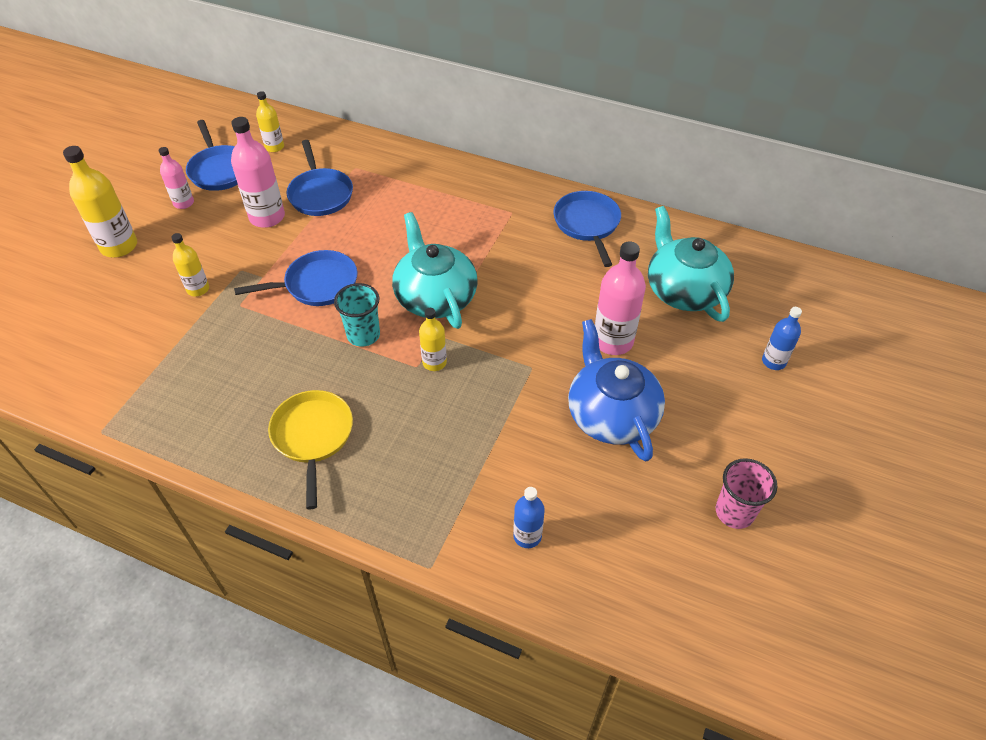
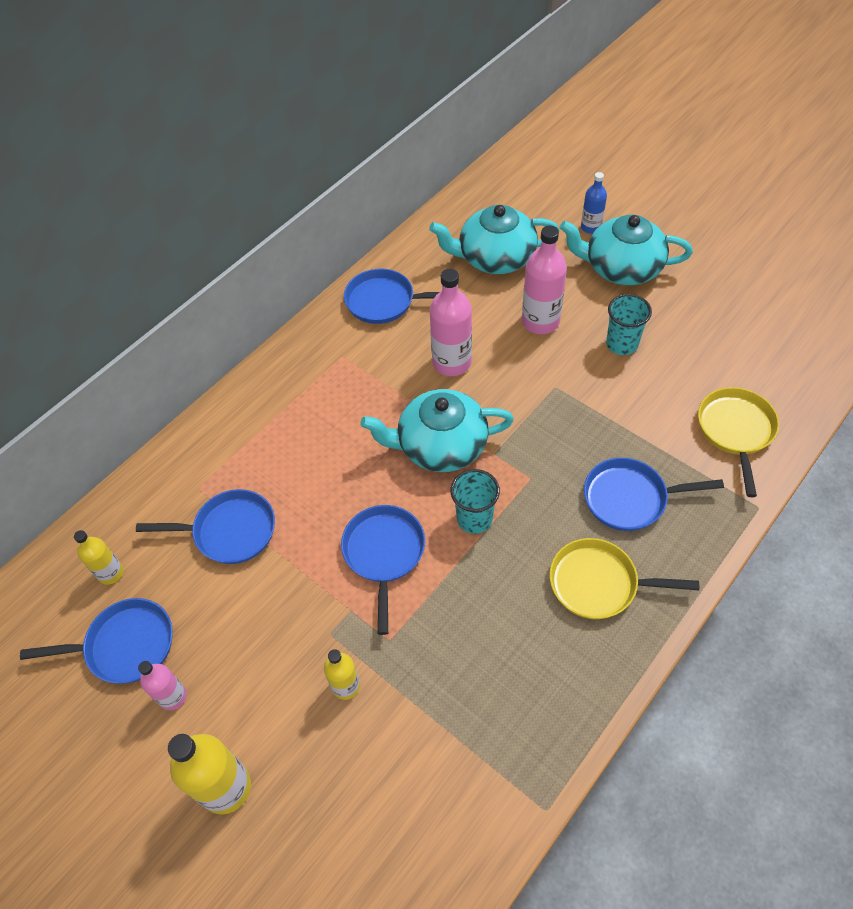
camera: 70 degrees left, 5 degrees up
pink bottle [231,117,285,228] -> pink bottle moved to [430,269,472,376]
yellow bottle [419,308,447,371] -> none
blue bottle [513,487,545,548] -> yellow pan [698,387,779,497]
blue teapot [568,319,665,461] -> turquoise cup [606,294,652,355]
pink cup [716,458,777,529] -> none
none -> turquoise teapot [560,215,693,285]
none -> blue pan [584,458,724,531]

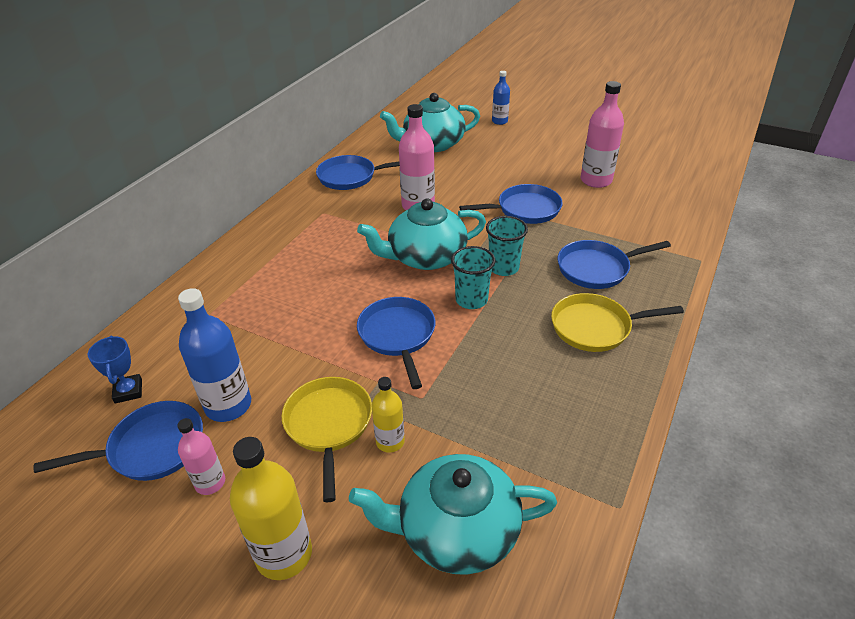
camera: 15 degrees left, 15 degrees down
yellow bottle [74,530,124,585] -> blue trophy [88,336,142,404]
blue pan [136,489,275,564] -> blue pan moved to [459,184,563,224]
pink bottle [522,225,567,334] -> pink bottle moved to [581,81,624,188]
turquoise teapot [560,215,693,285] -> turquoise teapot moved to [349,454,557,575]
turquoise cup [606,294,652,355] -> turquoise cup moved to [486,216,528,276]
yellow pan [698,387,779,497] -> yellow pan moved to [281,377,372,502]
none -> blue bottle [178,288,251,422]

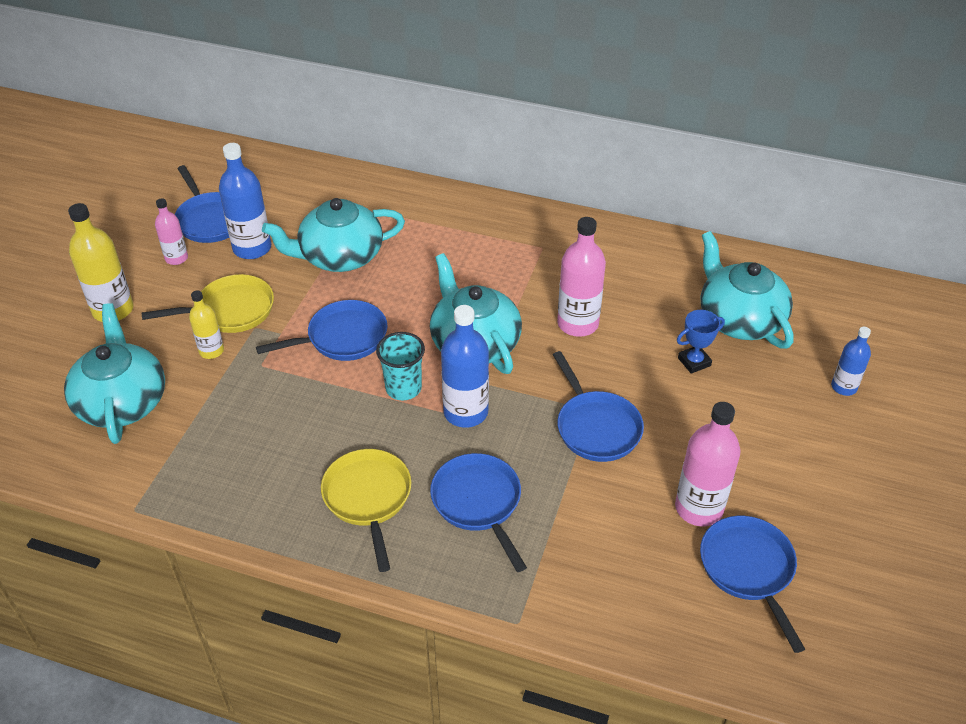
camera: 80 degrees right, 5 degrees up
blue trophy [88,336,142,404] -> blue trophy moved to [677,310,725,374]
blue pan [316,155,400,190] -> blue pan moved to [700,516,805,653]
turquoise cup [486,216,528,276] -> blue bottle [441,305,489,428]
none -> turquoise teapot [262,198,405,272]

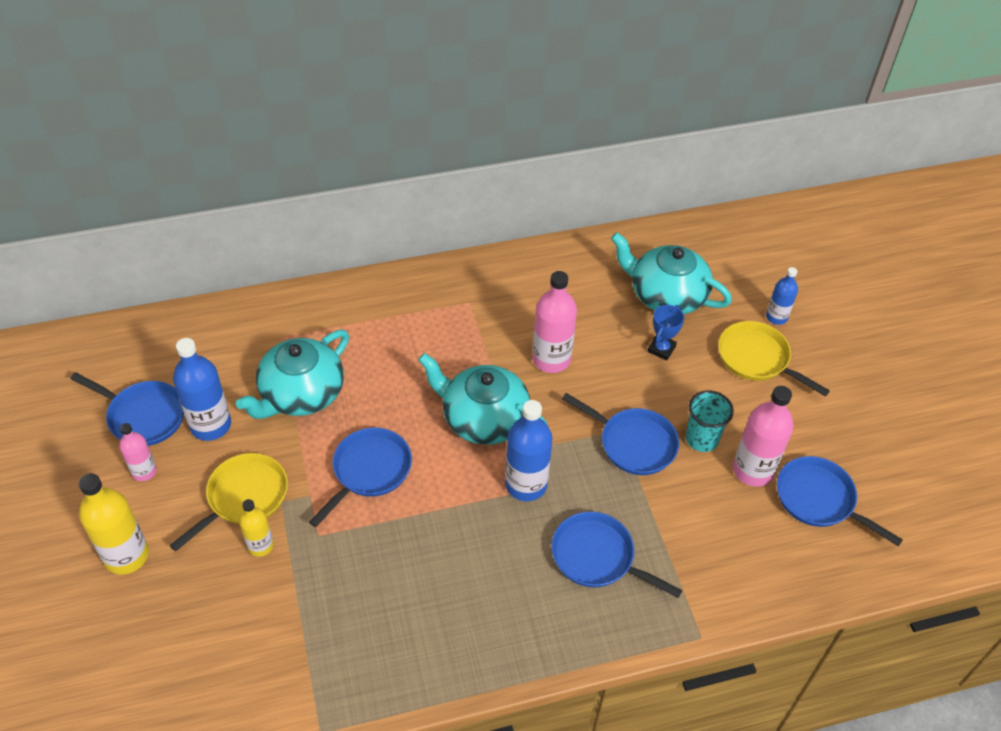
camera: 35 degrees left, 5 degrees up
turquoise teapot [64,303,165,444] -> none
yellow pan [321,449,411,572] -> yellow pan moved to [718,321,830,396]
turquoise cup [376,332,425,401] -> turquoise cup moved to [686,390,734,452]

